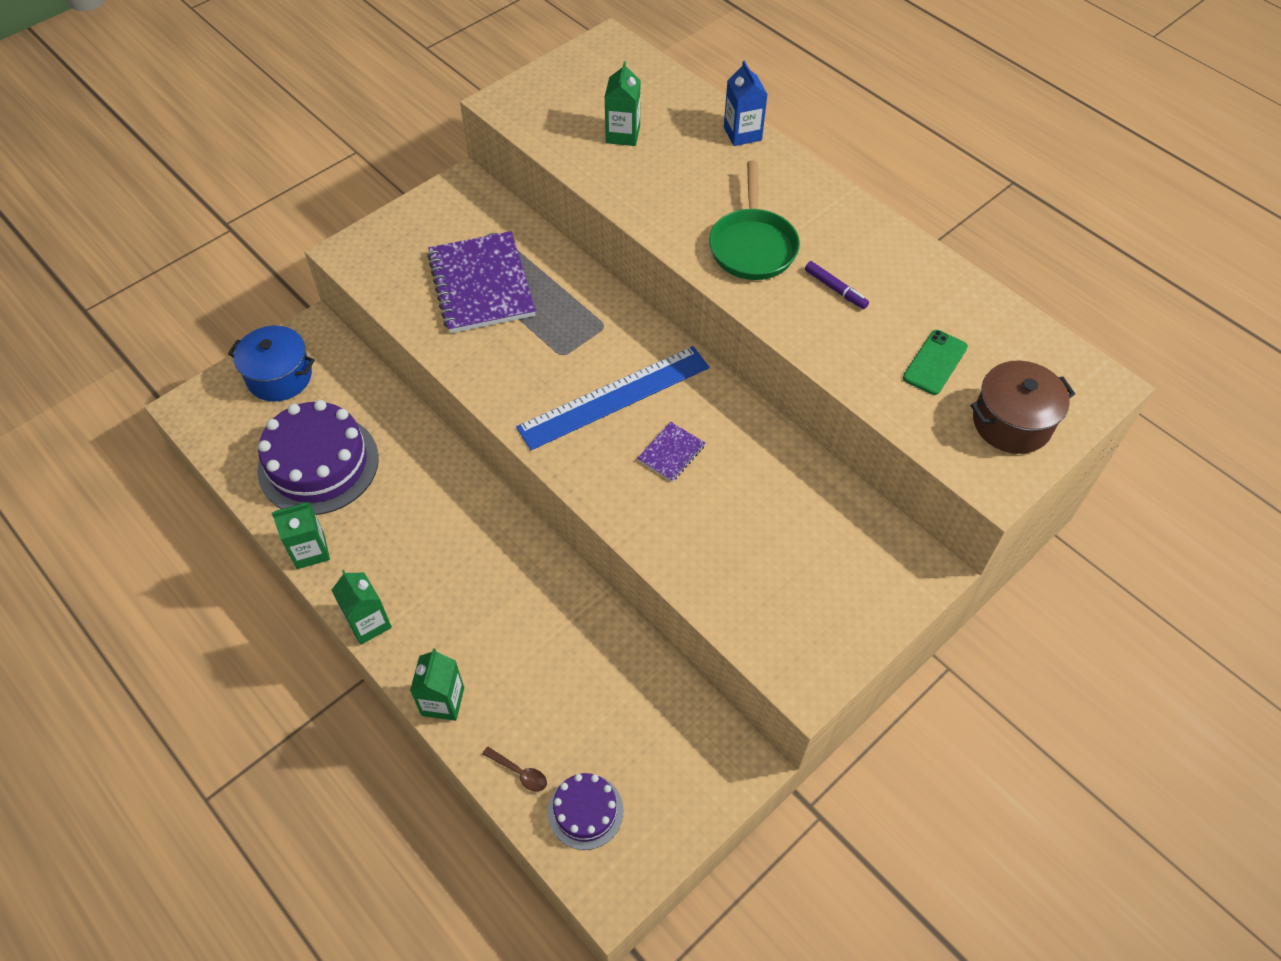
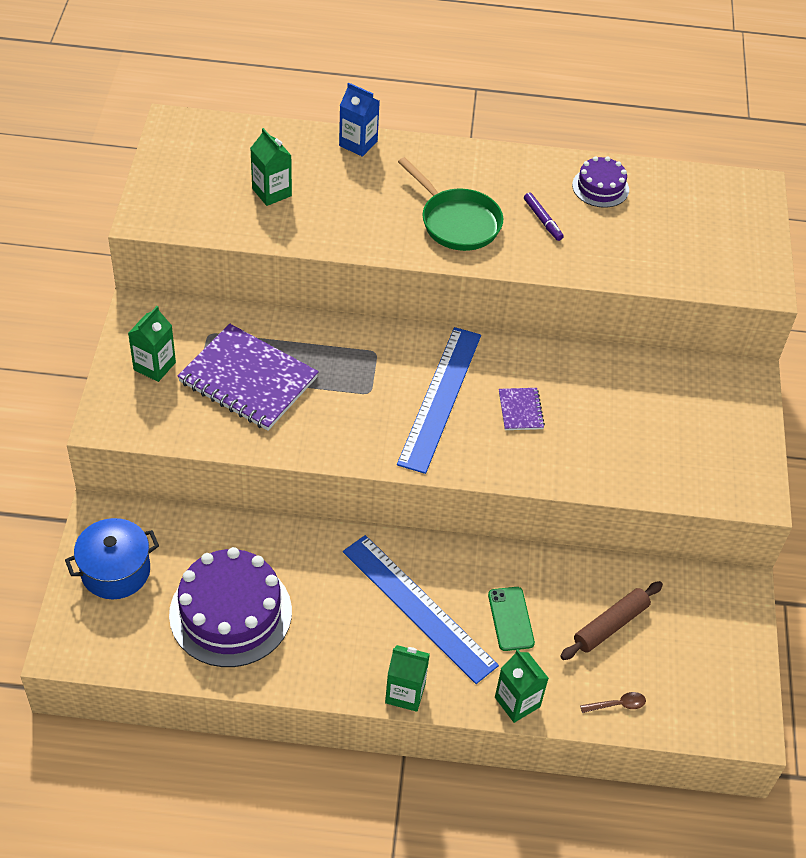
camera: 45 degrees left, 5 degrees down
green carton [272,501,330,569] -> green carton moved to [128,306,176,382]
purple cake [548,773,623,850] -> purple cake moved to [572,156,629,208]
purple marker [805,261,869,309] -> purple marker turned 60 degrees clockwise [524,192,564,241]
green phone [903,330,968,395] -> green phone moved to [488,587,535,651]
brown pot [971,361,1075,454] -> none
none -> blue ruler [343,535,499,684]
none -> brown rolling pin [560,581,663,660]

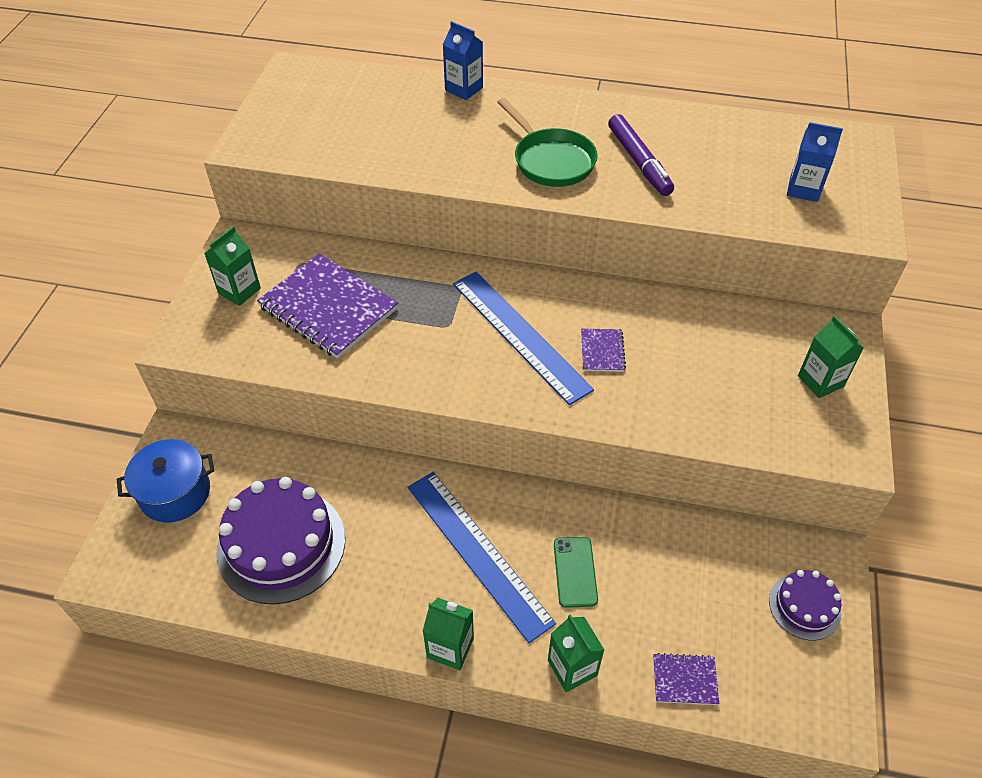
camera: 10 degrees right, 0 degrees up
green carton [250,128,292,206] -> green carton moved to [798,316,864,398]
blue ruler [397,327,481,474] -> blue ruler turned 60 degrees counterclockwise [453,272,594,405]
purple marker [524,192,564,241] -> purple marker [608,114,674,196], size x1.76
brown rolling pin [560,581,663,660] -> none
purple cake [572,156,629,208] -> purple cake moved to [769,570,841,640]
brown spoon [580,692,646,713] -> purple notebook [653,653,719,705]
none -> blue carton [787,122,843,202]

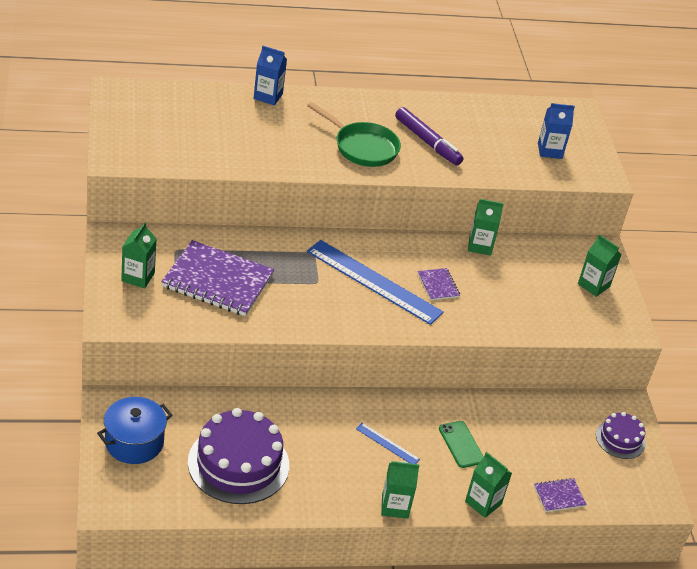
camera: 25 degrees left, 10 degrees down
blue ruler [408,472,556,643] -> blue ruler [356,423,420,464], size x0.44
none -> green carton [468,199,504,256]

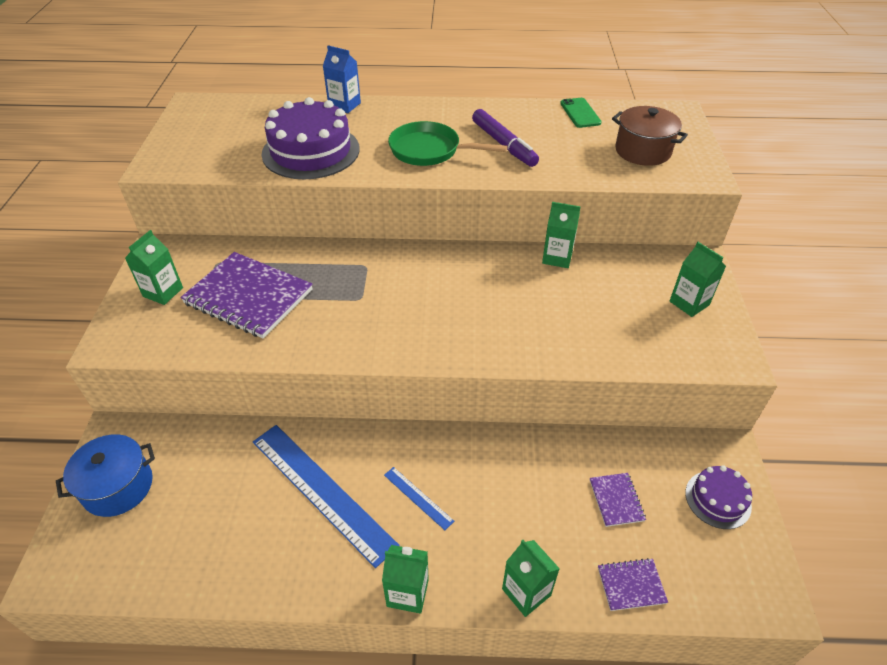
camera: 15 degrees right, 5 degrees up
purple cake [188,408,289,504] -> purple cake moved to [262,97,360,179]
green pan [307,102,401,167] -> green pan turned 150 degrees clockwise [388,121,508,166]
blue ruler [307,240,444,325] -> blue ruler moved to [253,425,400,568]
purple notebook [418,268,460,300] -> purple notebook moved to [590,473,646,527]
green phone [439,421,484,468] -> green phone moved to [560,98,602,128]
blue carton [538,103,575,159] -> brown pot [612,106,688,166]

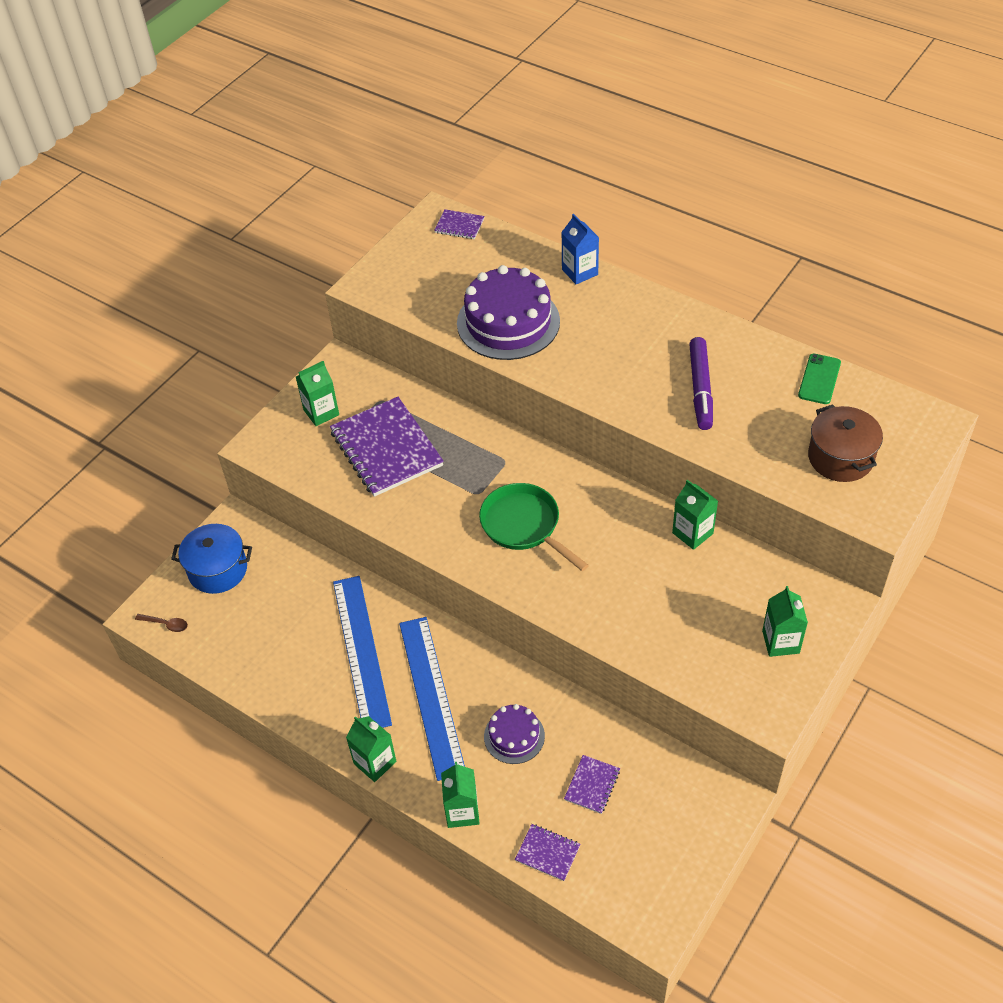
camera: 35 degrees right, 5 degrees up
blue ruler [384,467,454,530] -> blue ruler [399,617,465,781], size x2.26
green pan [388,121,508,166] -> green pan moved to [479,483,589,571]
purple cake [685,465,752,529] -> purple cake moved to [484,704,545,764]
none -> brown spoon [135,614,188,632]
none -> purple notebook [434,209,485,239]

